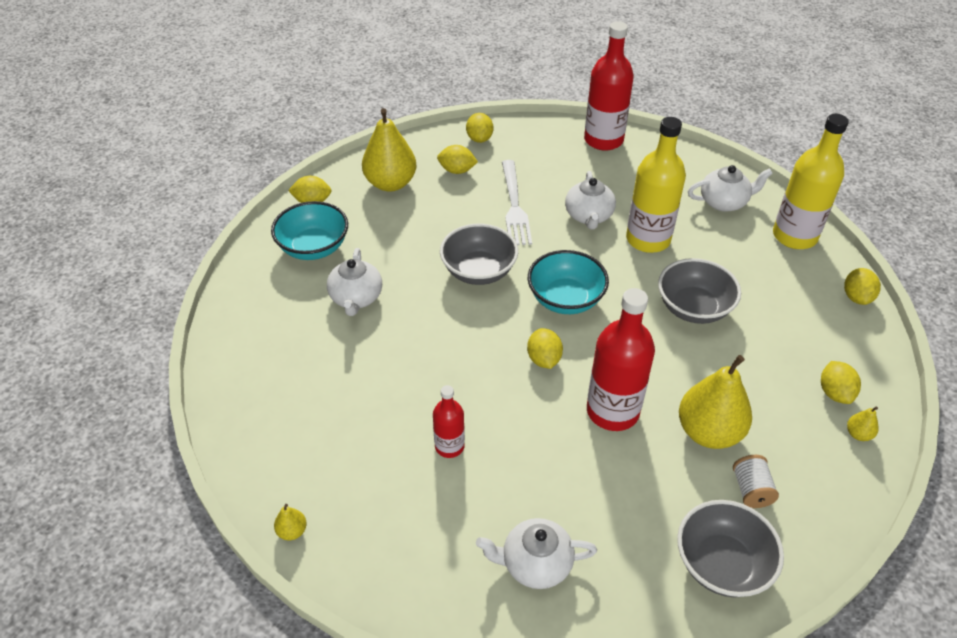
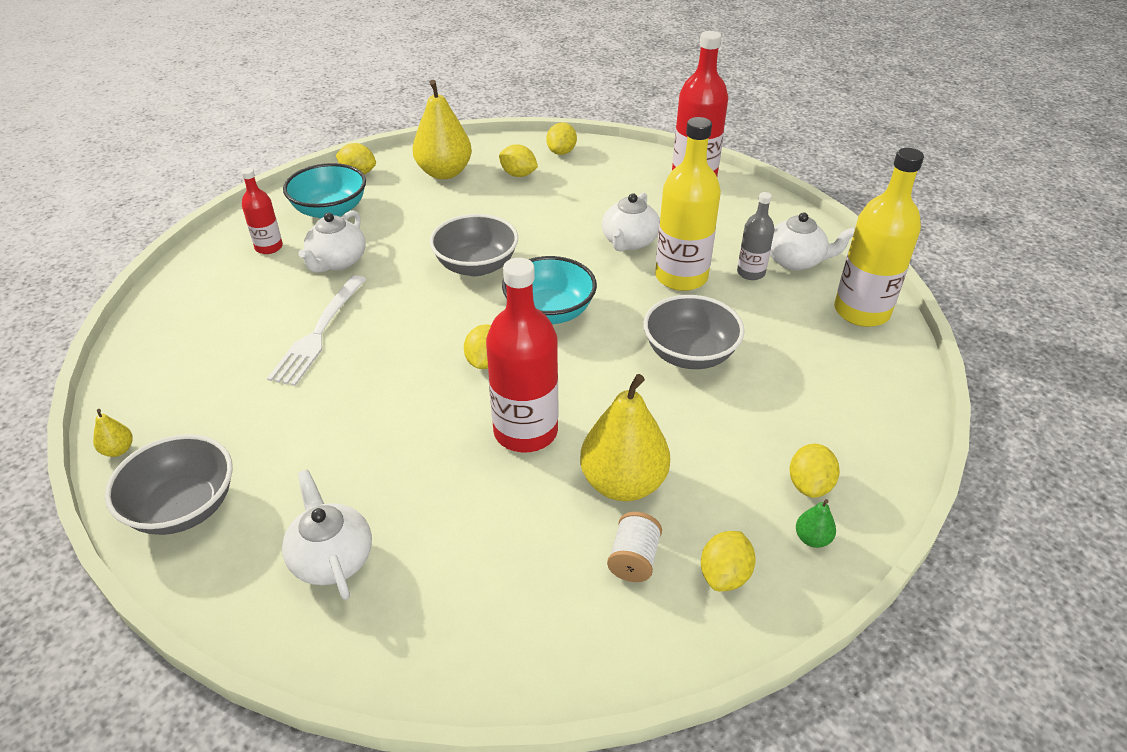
camera: 20 degrees right, 5 degrees down
red bottle [433,385,465,458] -> red bottle moved to [241,168,283,254]
white teapot [476,518,597,589] -> white teapot turned 45 degrees clockwise [282,470,372,600]
white fork [502,160,532,245] -> white fork moved to [267,275,366,386]
grey bowl [677,500,784,597] -> grey bowl moved to [105,434,233,535]
yellow lemon [844,268,881,305] -> yellow lemon moved to [701,531,756,591]
yellow pear [847,407,879,441] -> green pear [796,499,836,548]
none -> grey bottle [737,192,774,280]

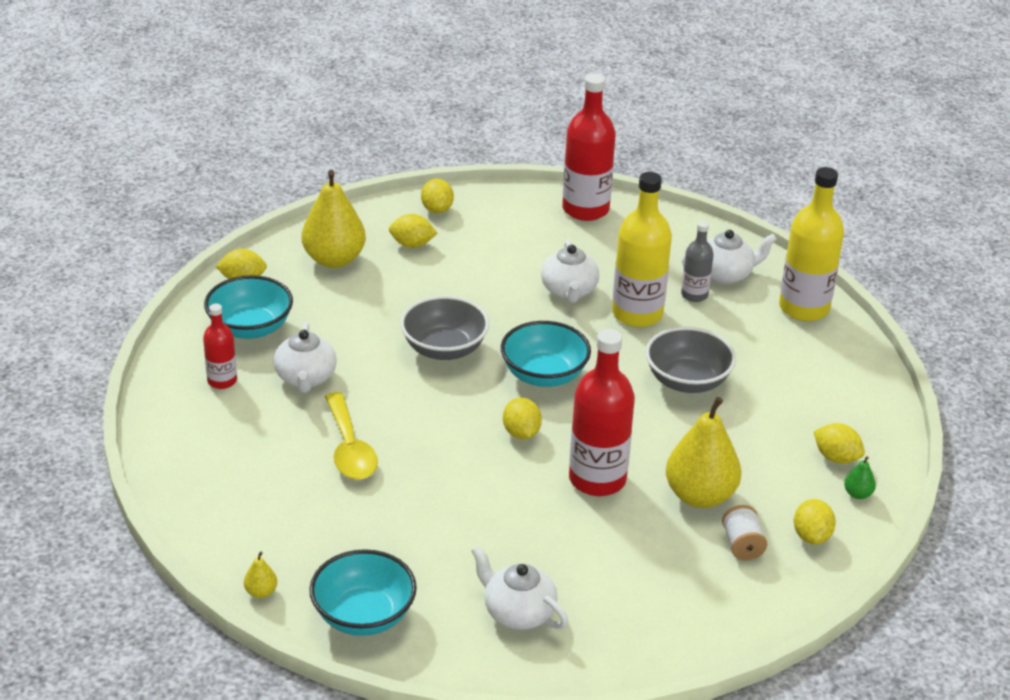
camera: 25 degrees left, 5 degrees down
grey bowl [105,434,233,535] -> turquoise bowl [309,549,417,636]
white fork [267,275,366,386] -> yellow spoon [325,392,378,480]
yellow lemon [789,444,840,498] -> yellow lemon turned 45 degrees counterclockwise [813,423,865,464]

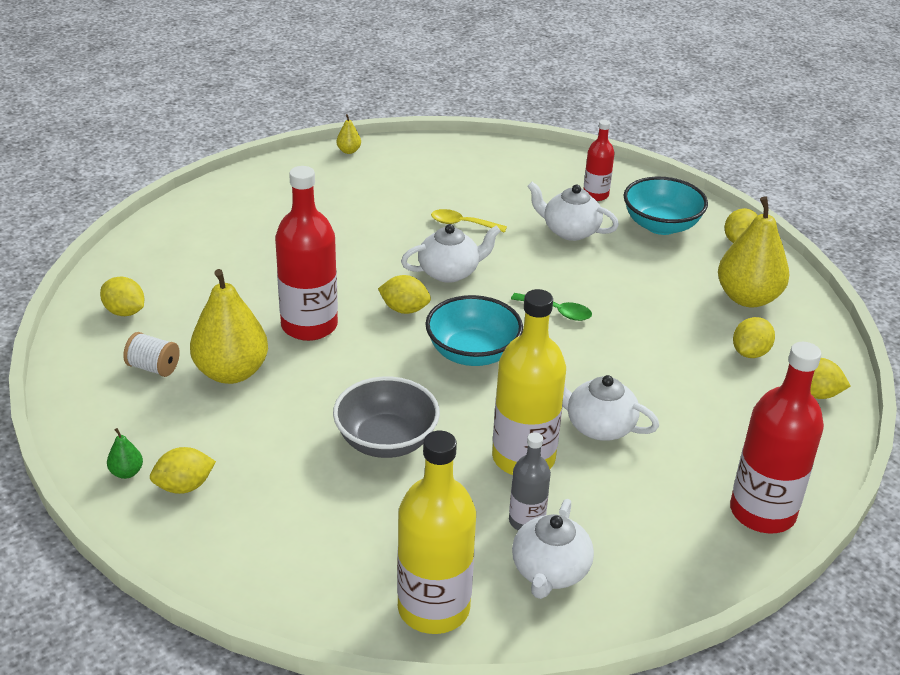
camera: 120 degrees right, 0 degrees up
turquoise bowl [309,549,417,636] -> none
yellow spoon [325,392,378,480] -> yellow spoon [431,209,507,233], size x0.62
grey bowl [400,296,489,360] -> green spoon [511,293,592,321]
white teapot [471,546,568,630] -> white teapot moved to [401,224,501,283]
yellow lemon [794,499,836,544] -> yellow lemon moved to [100,277,144,316]

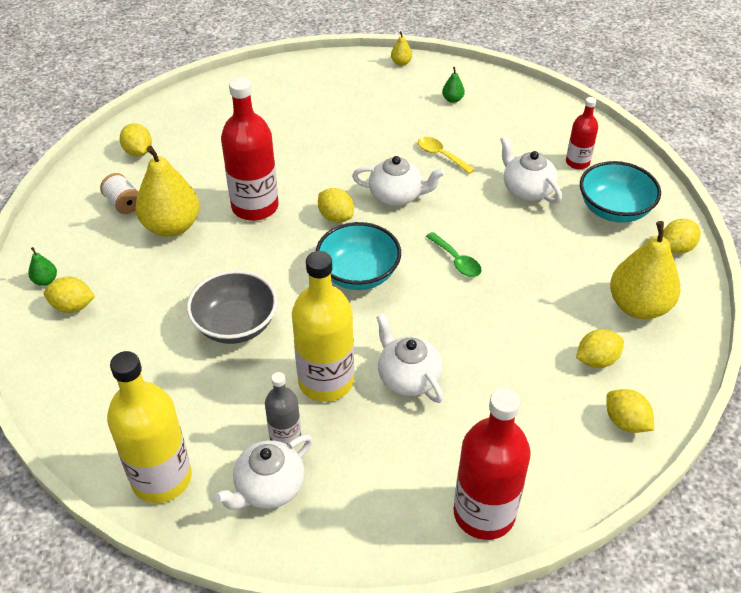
camera: 30 degrees right, 10 degrees up
none -> green pear [442,67,465,103]

